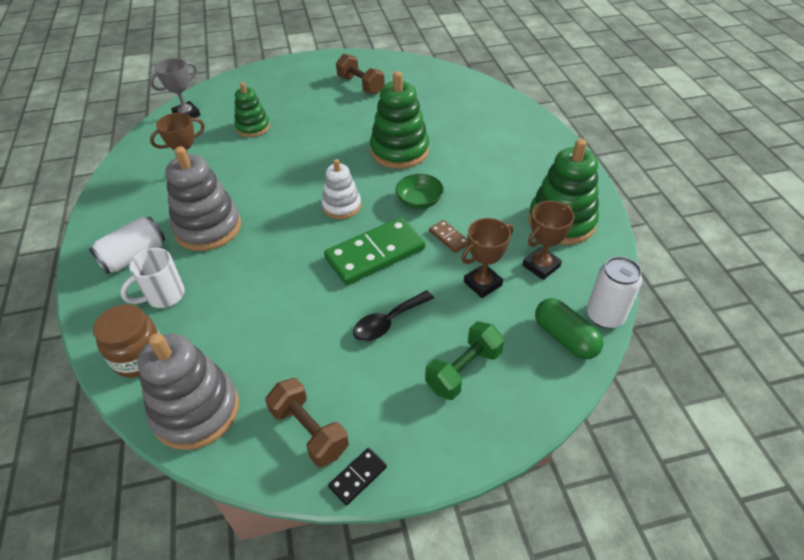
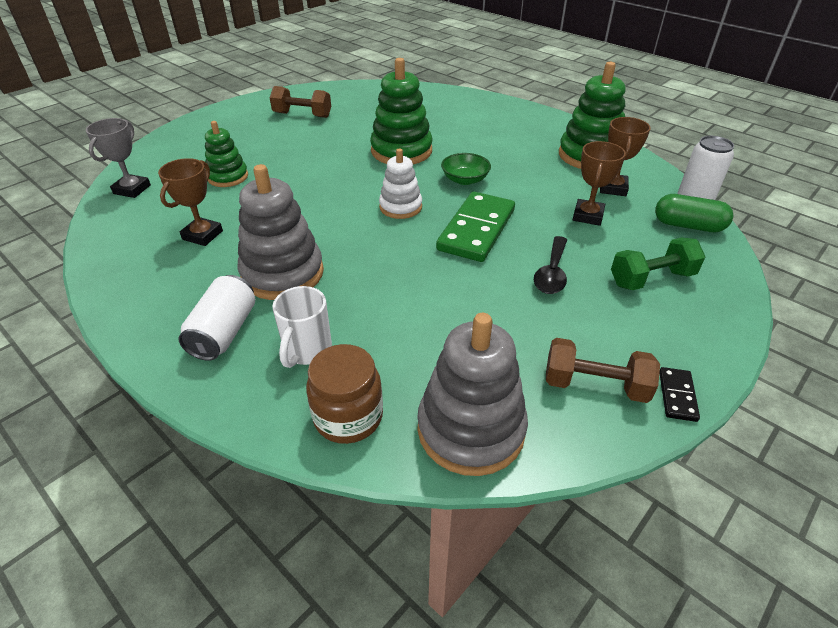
camera: 35 degrees left, 5 degrees down
green dumbbell [425,321,504,400] -> green dumbbell turned 60 degrees clockwise [611,237,705,290]
brown domino [429,220,469,253] -> none

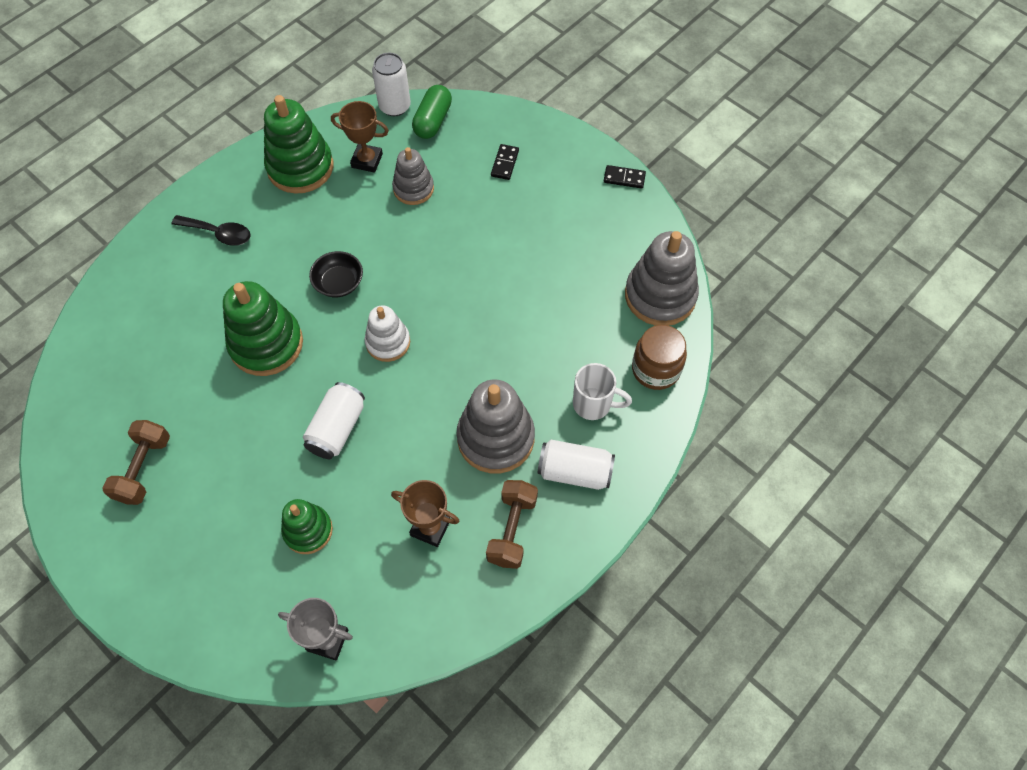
camera: 90 degrees left, 20 degrees up
green domino [436,191,515,262] -> none
green bowl [441,153,491,185] -> black bowl [309,251,363,297]
black spoon [534,236,567,294] -> black spoon moved to [172,215,251,246]
brown dumbbell [546,338,660,403] -> brown dumbbell moved to [486,480,538,569]
brown trophy [573,141,626,226] -> grey stacking toy [392,147,434,205]
green dumbbell [611,237,705,290] -> black domino [491,144,519,180]
none -> white can [303,382,365,459]

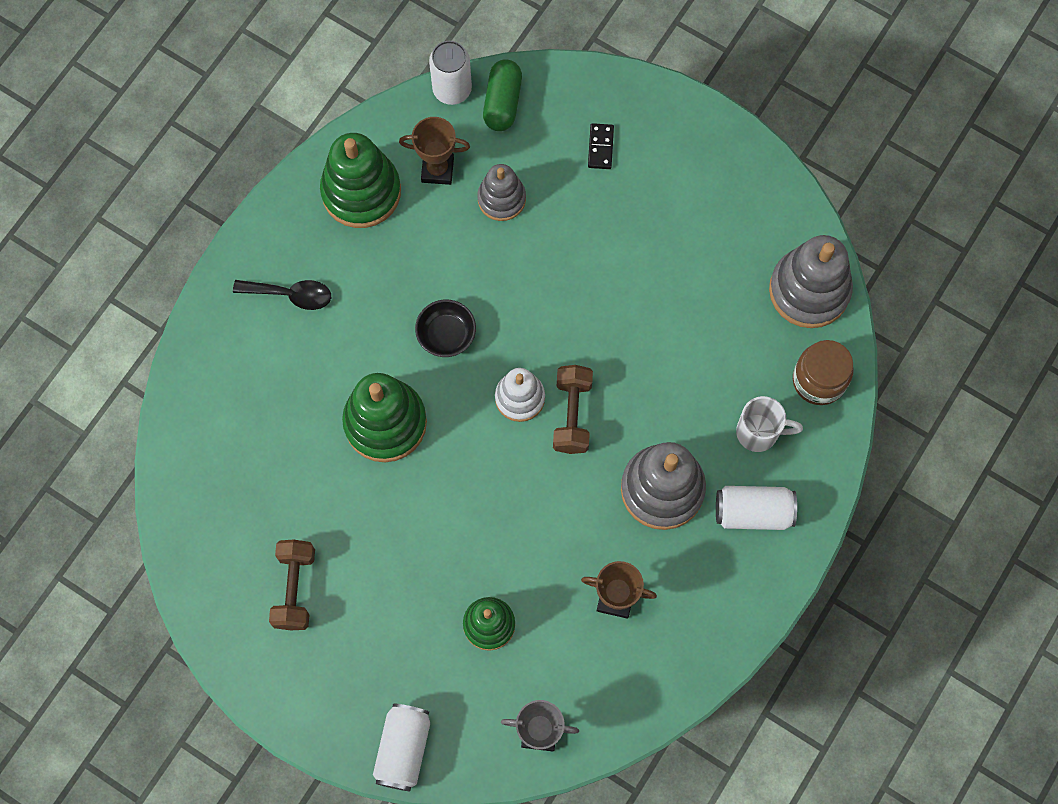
camera: 10 degrees left, 10 degrees up
white can [303,382,365,459] -> white can moved to [373,704,430,791]
brown dumbbell [486,480,538,569] -> brown dumbbell moved to [553,365,593,454]
black domino [604,165,646,189] -> none

